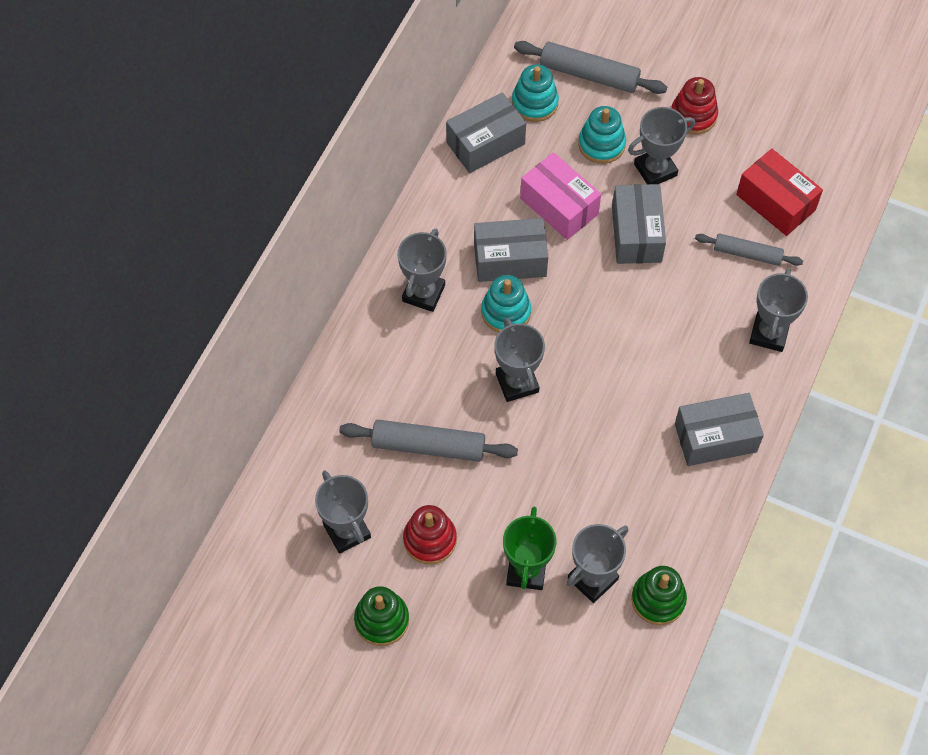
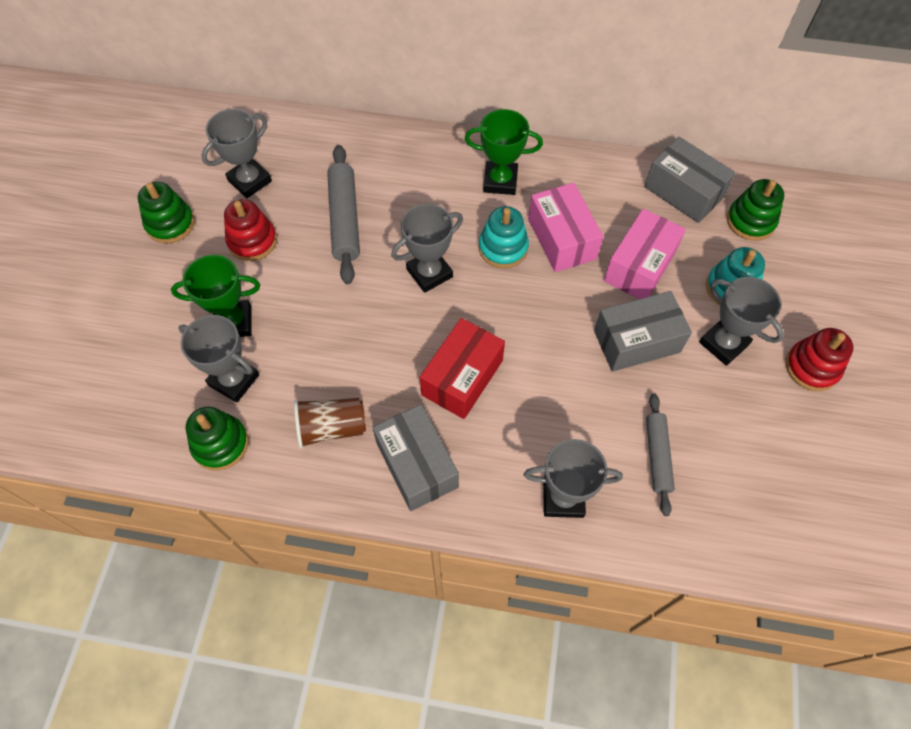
camera: 75 degrees right, 0 degrees up
grey trophy [397,229,447,312] -> green trophy [465,109,543,195]
grey box [474,218,548,282] -> pink box [528,183,603,272]
turquoise stacking toy [512,64,559,122] -> green stacking toy [727,179,784,241]
grey rolling pin [514,41,667,94] -> none
red box [736,149,823,236] -> red box moved to [420,318,505,419]
none -> brown cup [294,398,366,448]

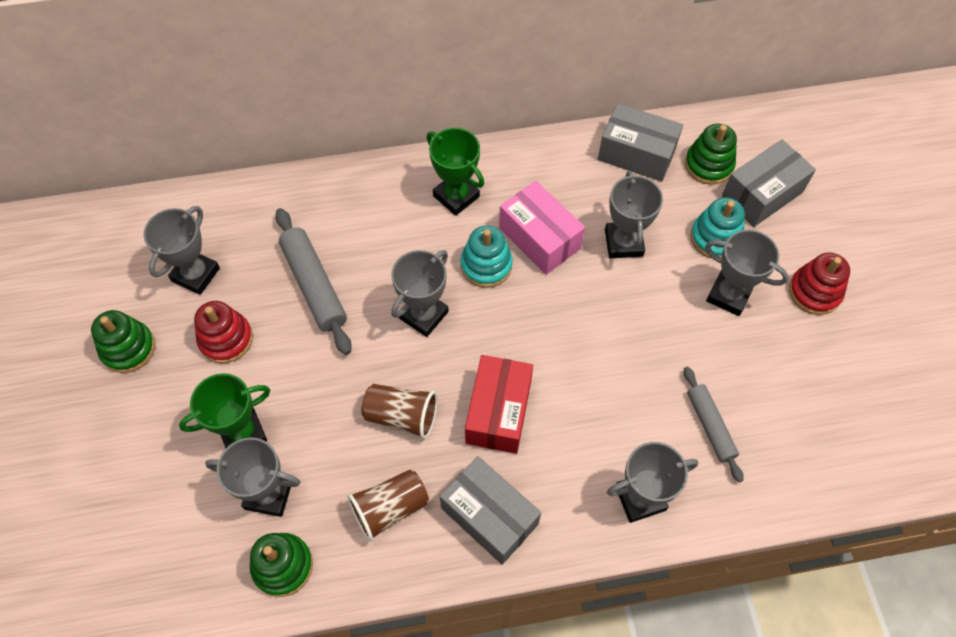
camera: 20 degrees left, 0 degrees up
green trophy [465,109,543,195] -> green trophy turned 60 degrees clockwise [427,128,484,216]
grey box [594,291,692,372] -> grey box moved to [722,139,816,227]
pink box [604,209,686,299] -> grey trophy [605,171,663,258]
none -> brown cup [361,384,438,439]

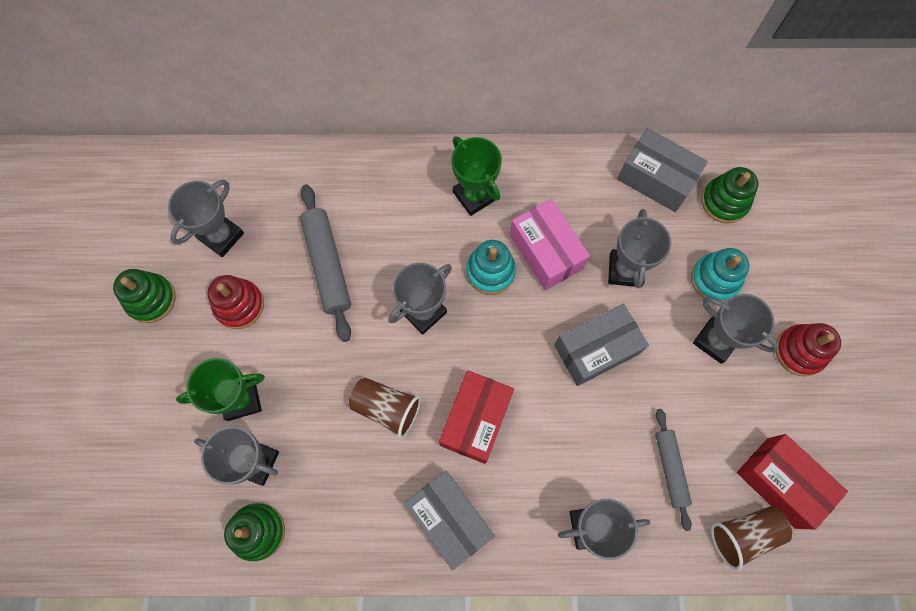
camera: 10 degrees right, 10 degrees up
brown cup [347,470,429,542] -> brown cup moved to [711,506,792,570]
grey box [722,139,816,227] -> grey box moved to [554,303,649,386]
none -> red box [737,434,848,530]

